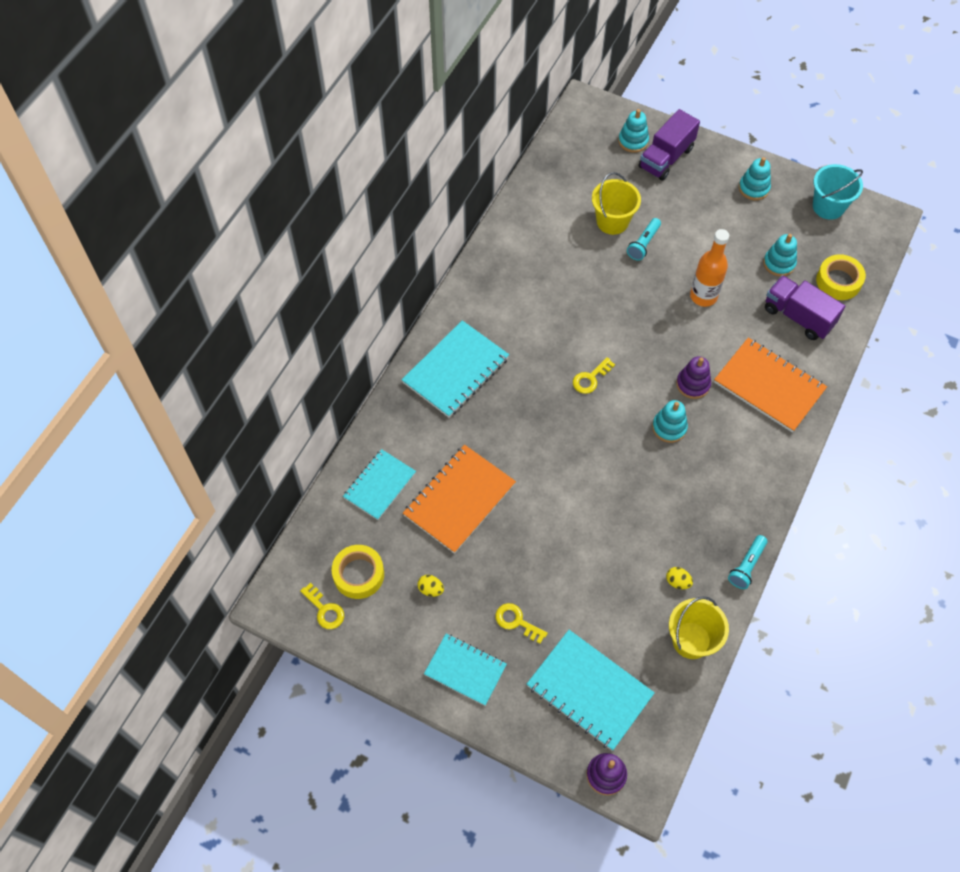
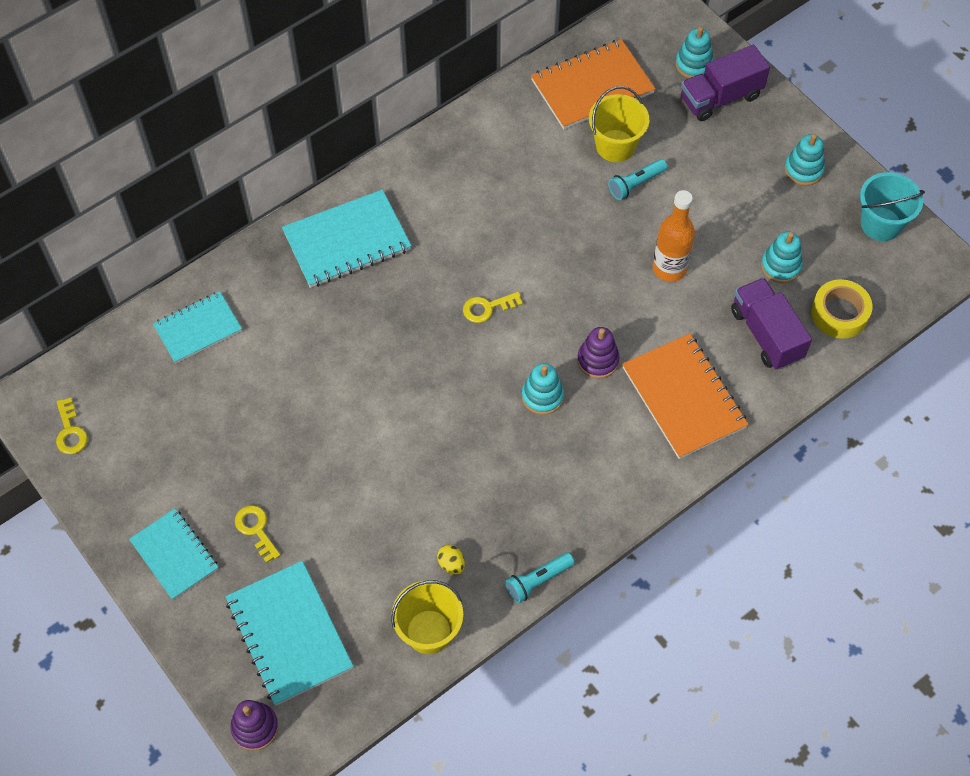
camera: 25 degrees right, 0 degrees up
yellow tape [332,545,384,599] -> none
orange notebook [403,445,516,554] -> orange notebook moved to [531,39,655,129]
yellow egg [418,575,444,597] -> none

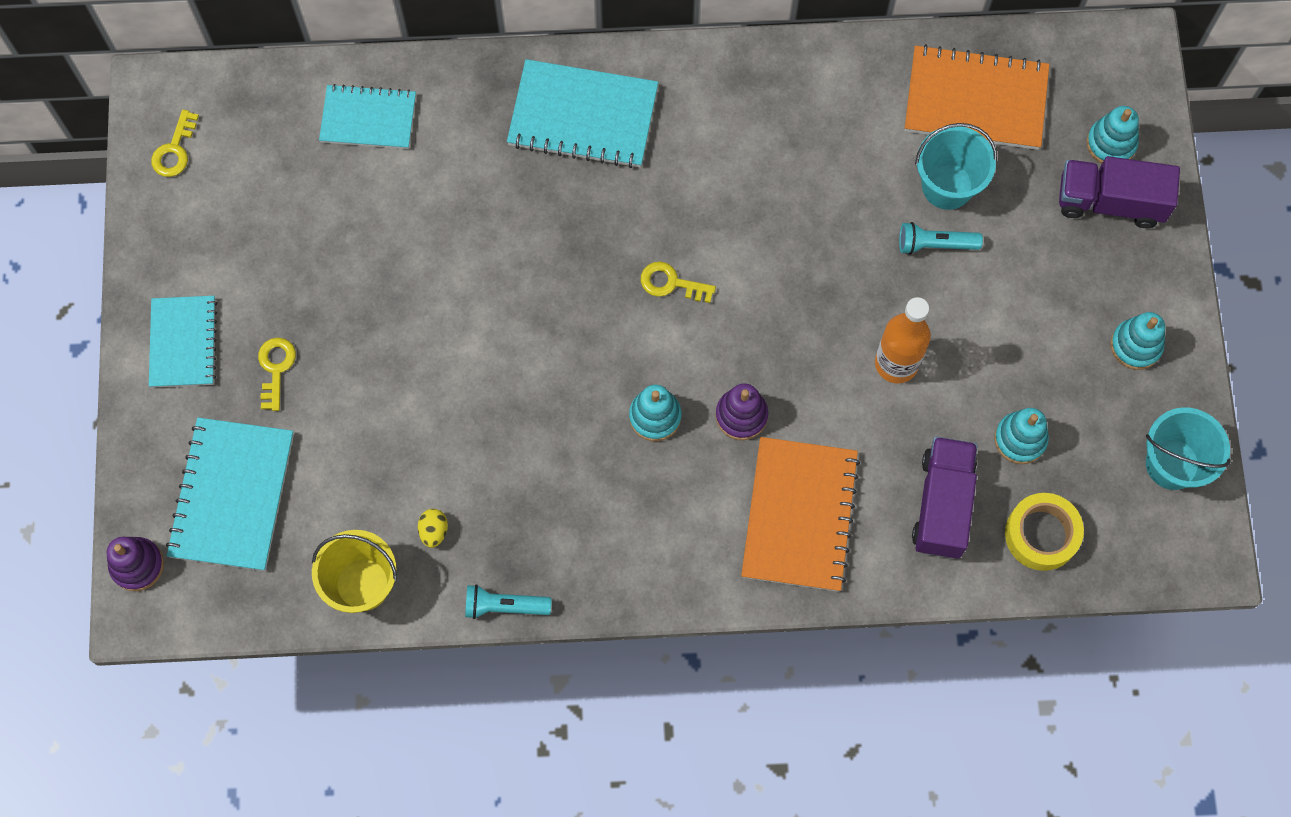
camera: 35 degrees right, 10 degrees up
yellow bucket [589,86,649,162] -> turquoise bucket [915,123,997,210]

